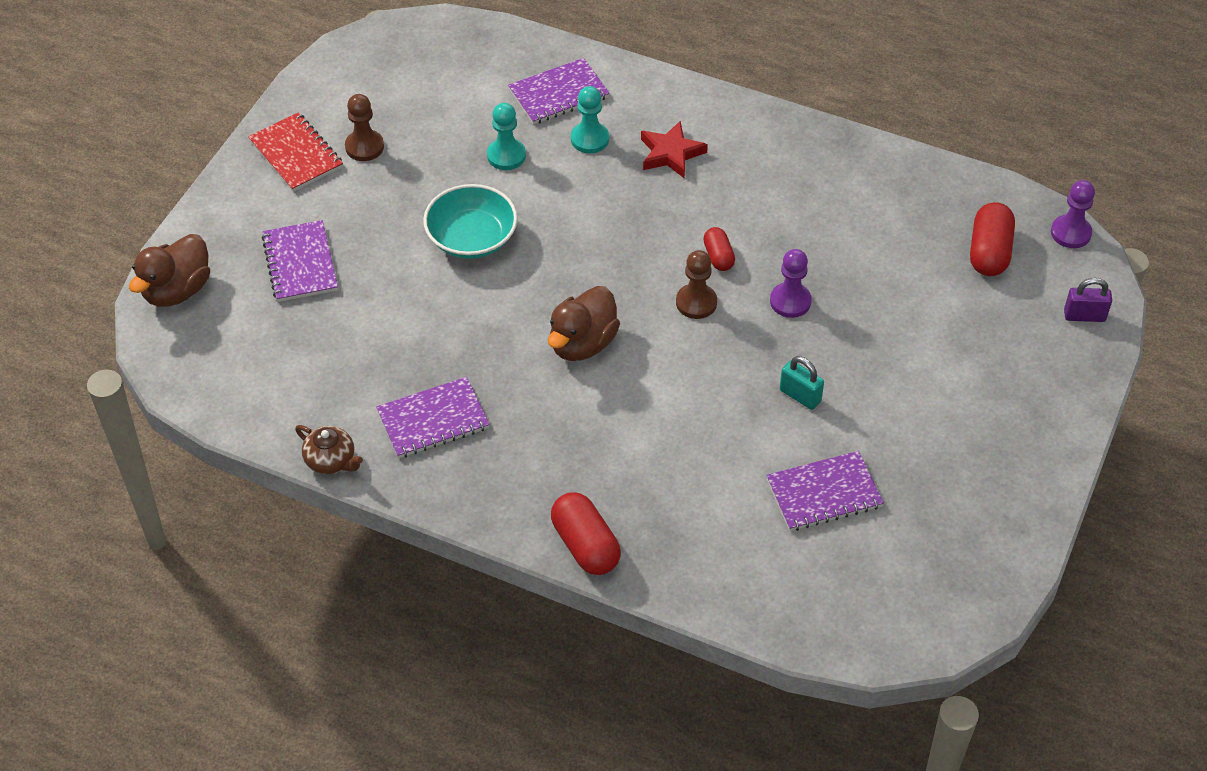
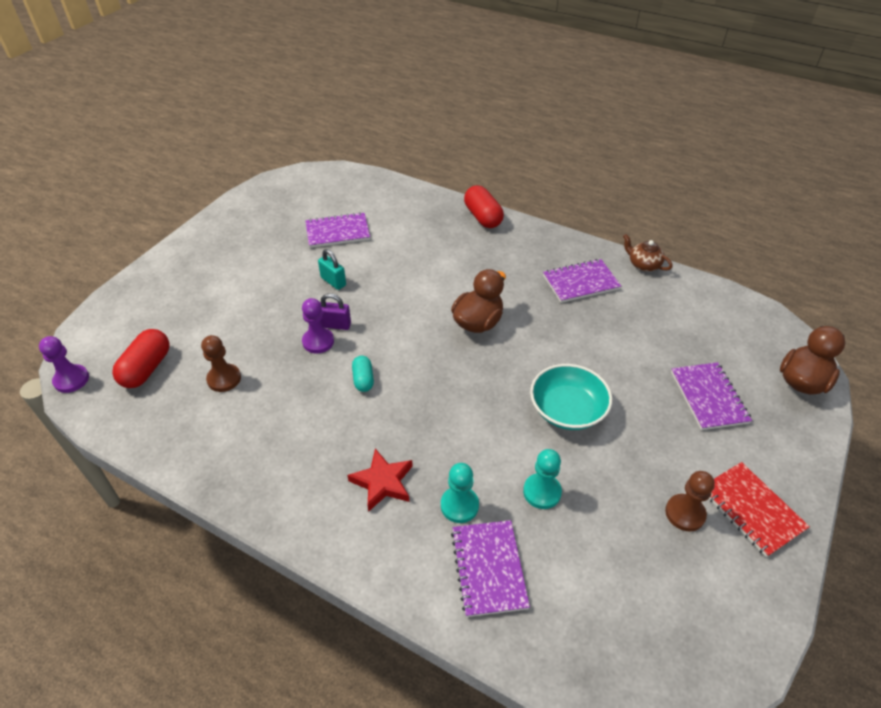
camera: 175 degrees left, 5 degrees down
purple notebook [508,58,610,125] -> purple notebook turned 75 degrees counterclockwise [451,520,530,617]
brown pawn [676,250,717,319] -> brown pawn moved to [201,335,241,392]
red capsule [703,227,735,271] -> turquoise capsule [352,356,374,392]
purple padlock [1064,278,1112,322] -> purple padlock moved to [320,293,351,330]

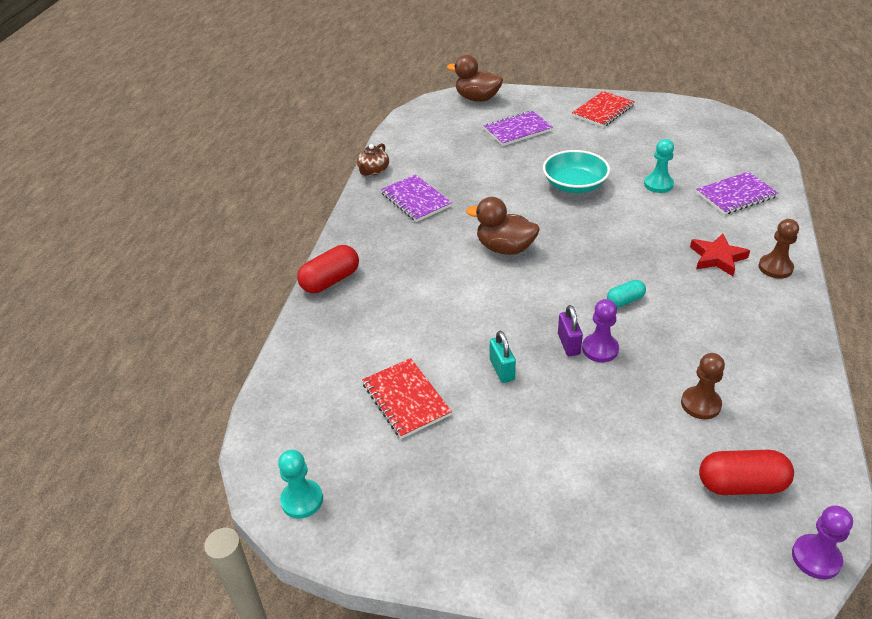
camera: 105 degrees left, 5 degrees down
purple notebook [305,212,370,248] -> red notebook [362,358,452,439]
turquoise padlock [318,249,346,290] -> turquoise padlock turned 45 degrees counterclockwise [490,331,516,383]
turquoise pawn [441,463,479,523] -> turquoise pawn moved to [278,450,323,519]
brown pawn [665,471,715,531] -> brown pawn moved to [759,219,799,279]

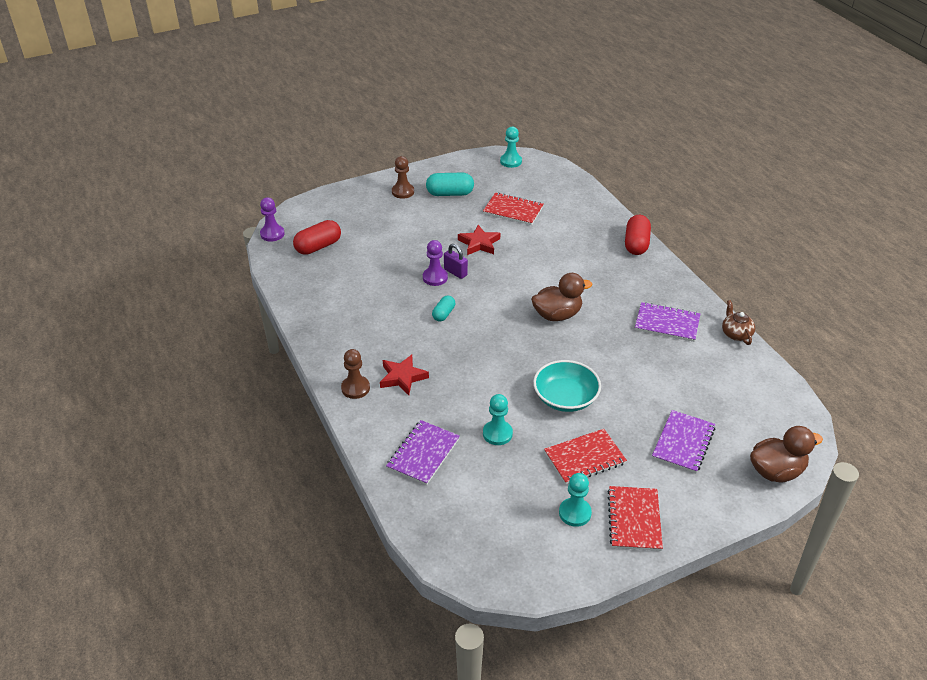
camera: 140 degrees right, 0 degrees up
turquoise padlock [490,331,516,383] -> red star [458,225,500,255]
brown pawn [681,353,725,419] -> brown pawn moved to [392,156,414,199]
none -> turquoise capsule [426,173,474,196]
none -> red notebook [544,429,627,485]
none -> turquoise pawn [559,473,592,527]

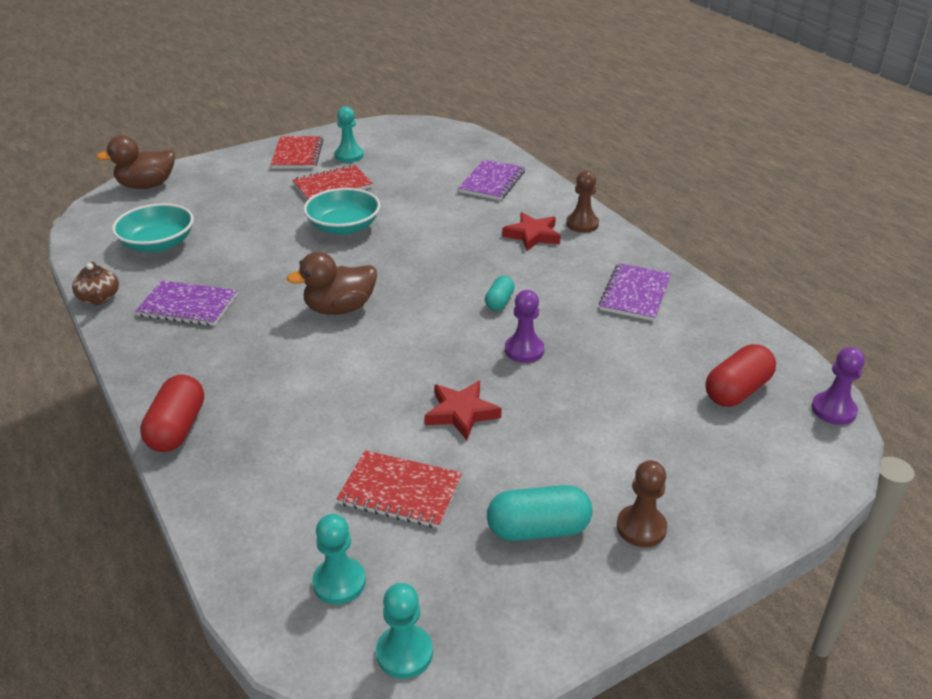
camera: 175 degrees right, 5 degrees down
purple padlock [444,244,468,279] -> none
turquoise pawn [483,394,513,445] -> turquoise pawn moved to [312,514,366,605]
purple notebook [652,410,715,473] -> purple notebook moved to [599,263,671,321]
none -> turquoise bowl [112,203,194,252]

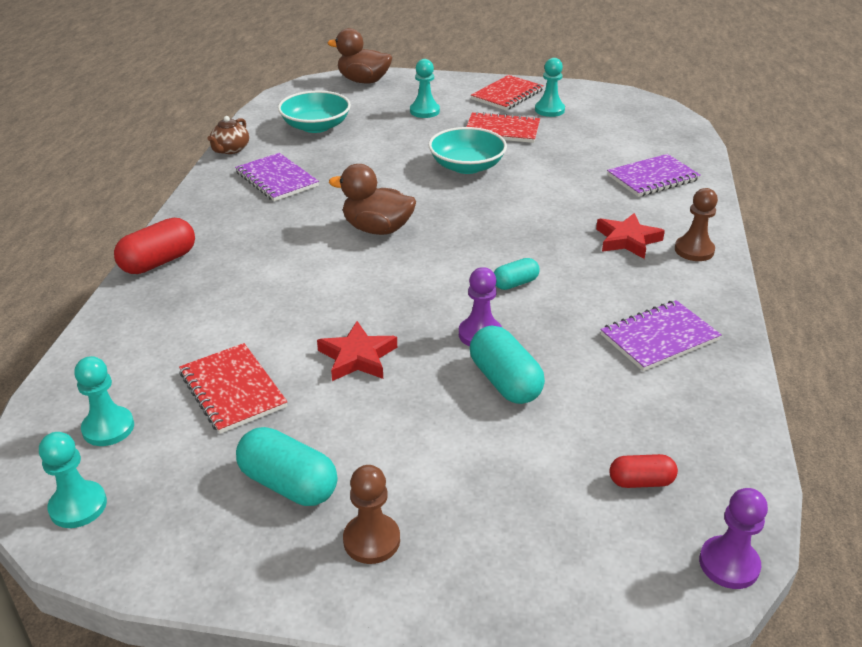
camera: 40 degrees right, 0 degrees up
red capsule [705,344,776,407] -> red capsule [609,454,678,488], size x0.60
none -> turquoise pawn [410,59,440,118]
none -> turquoise capsule [470,326,545,404]

